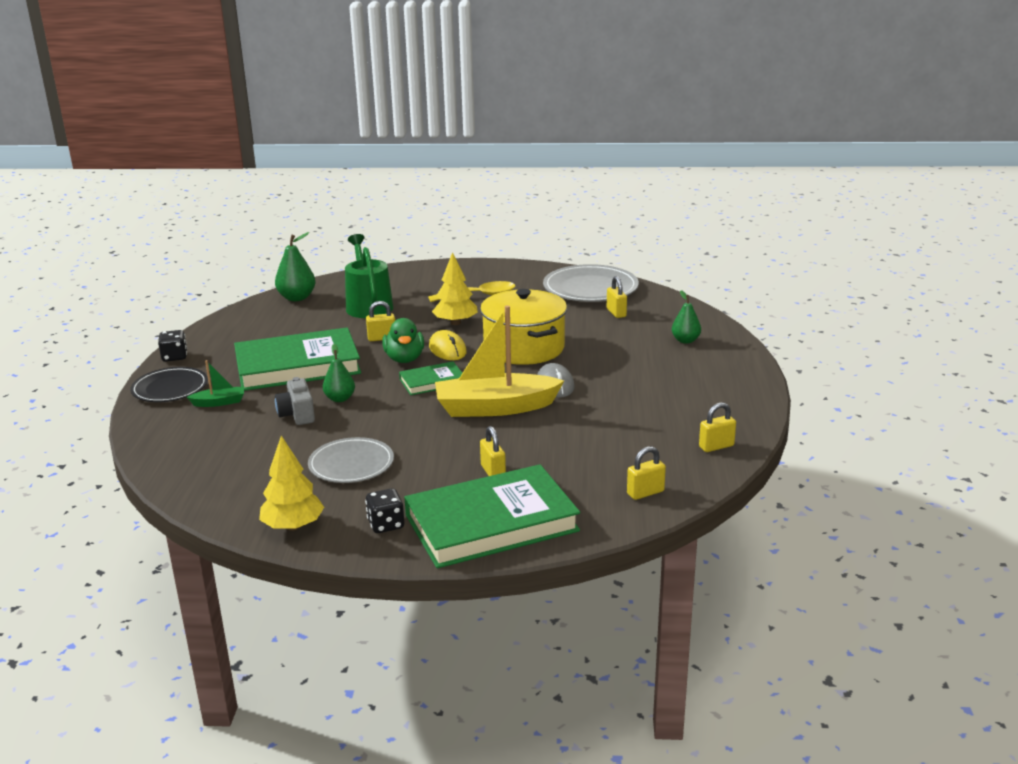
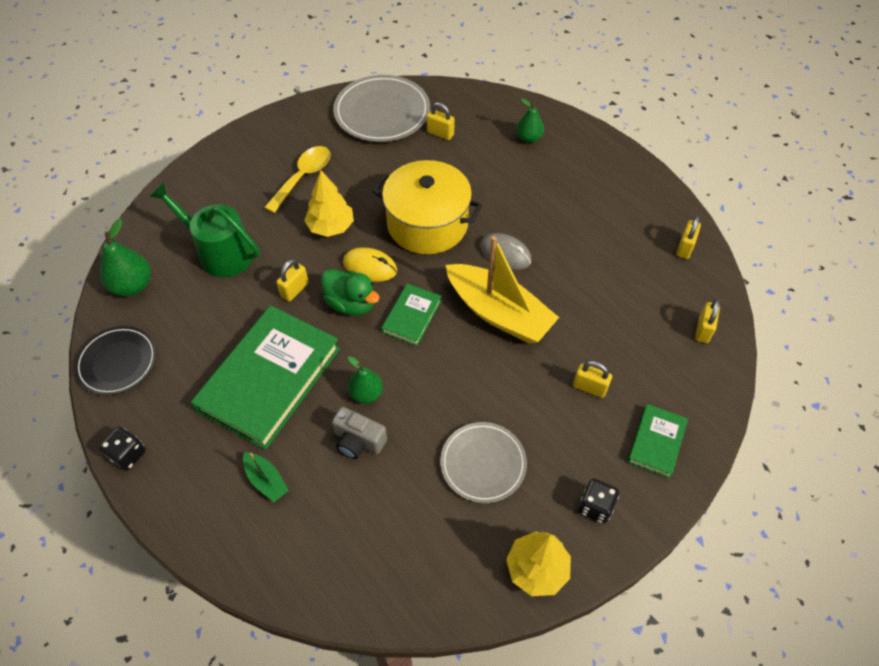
camera: 45 degrees left, 30 degrees up
black plate [130,367,208,402] -> black plate moved to [74,326,157,395]
green boat [187,360,244,407] -> green boat turned 105 degrees clockwise [243,452,289,502]
green book [404,464,580,568] -> green book [627,404,688,478], size x0.48
yellow boat [435,305,564,417] -> yellow boat turned 90 degrees counterclockwise [446,236,559,344]

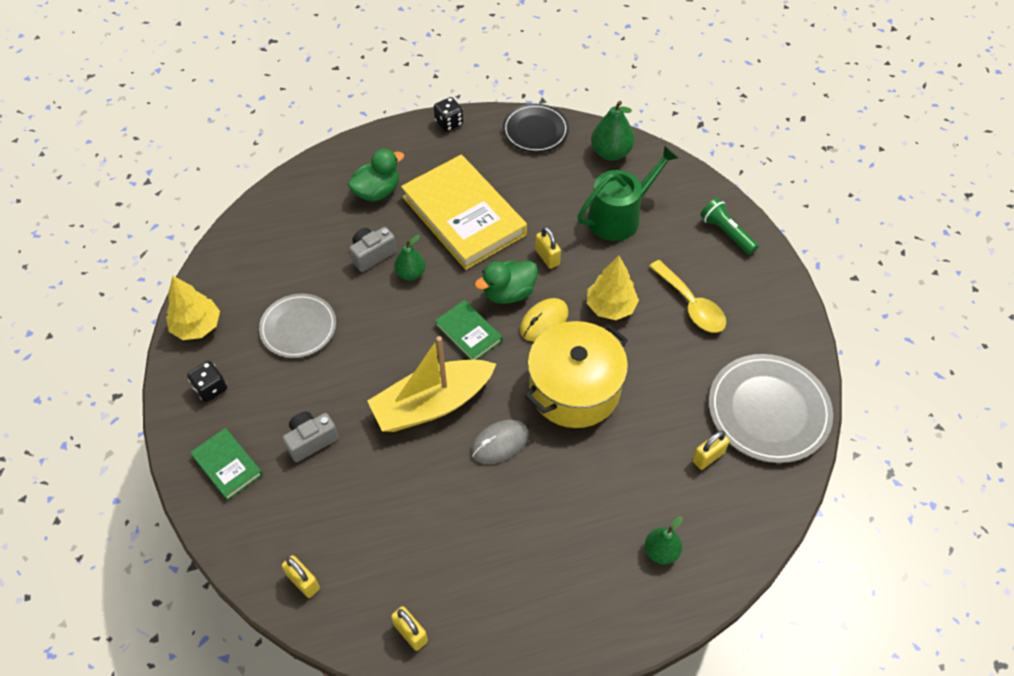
camera: 115 degrees right, 0 degrees up
green book [191,305,340,450] -> yellow book [401,155,527,270]
green boat [243,452,289,502] -> green duck [348,149,404,201]
yellow padlock [573,361,612,398] -> grey camera [283,412,339,462]
none -> green flashlight [700,198,759,255]

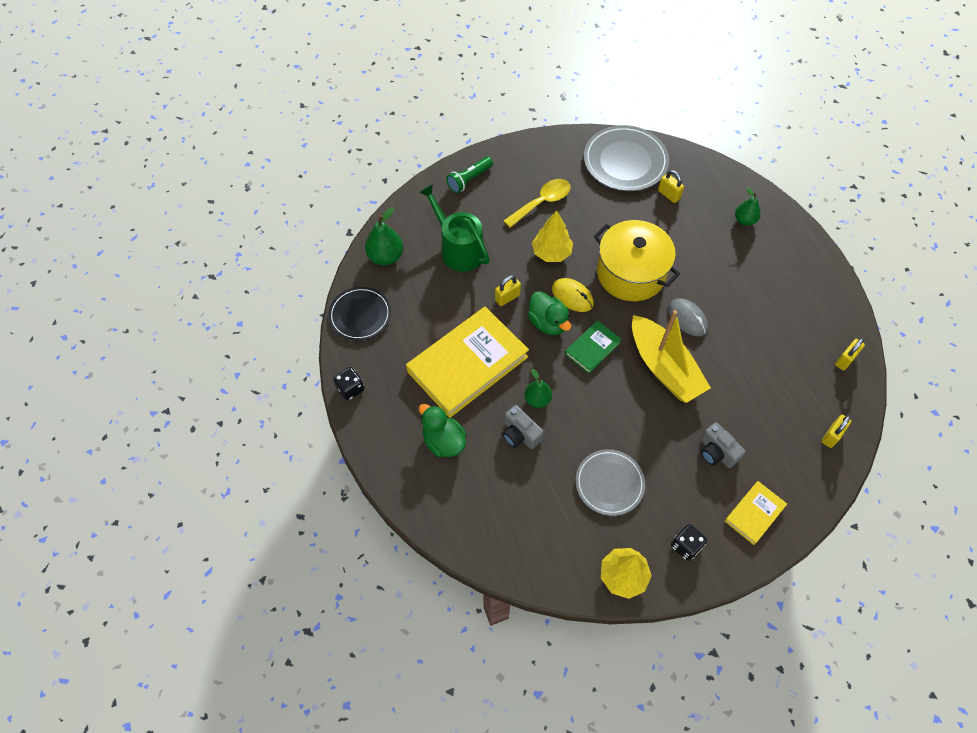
camera: 95 degrees left, 5 degrees up
green book [190,428,263,501] -> yellow book [725,481,787,545]

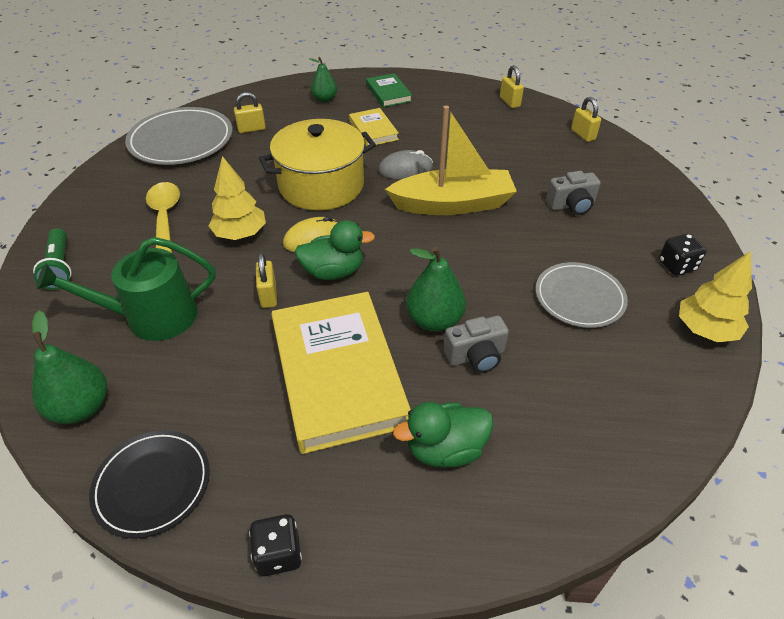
camera: 65 degrees left, 15 degrees down
green pear [524,369,552,408] -> green pear [406,247,466,332], size x1.50
green book [565,320,622,374] -> green book moved to [366,73,412,107]
yellow book [725,481,787,545] -> yellow book moved to [349,108,399,146]

